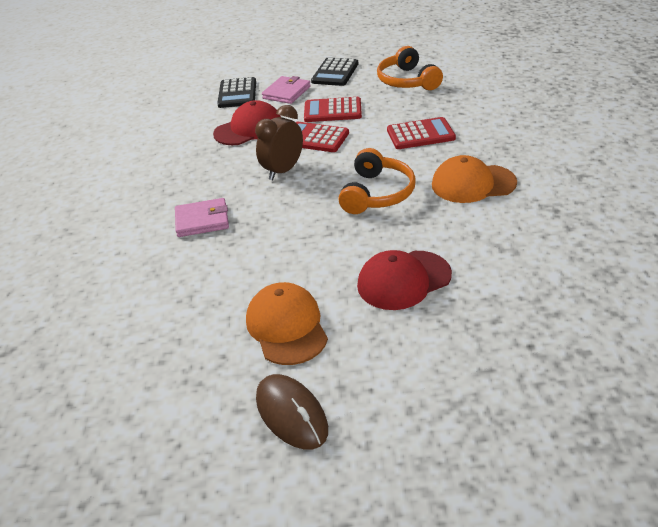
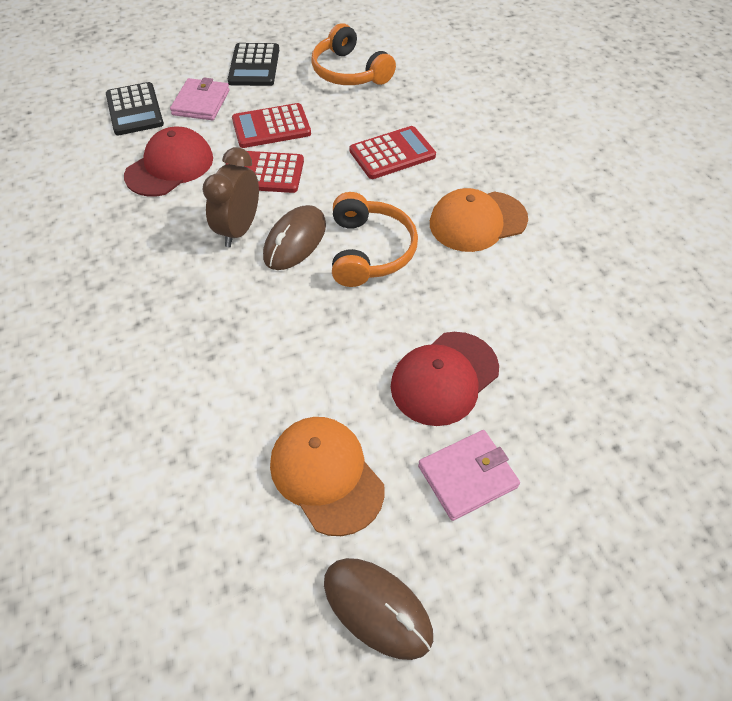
camera: 20 degrees left, 15 degrees up
pink wallet [175,198,229,237] -> pink wallet moved to [418,430,520,521]
none -> brown mouse [263,205,326,270]

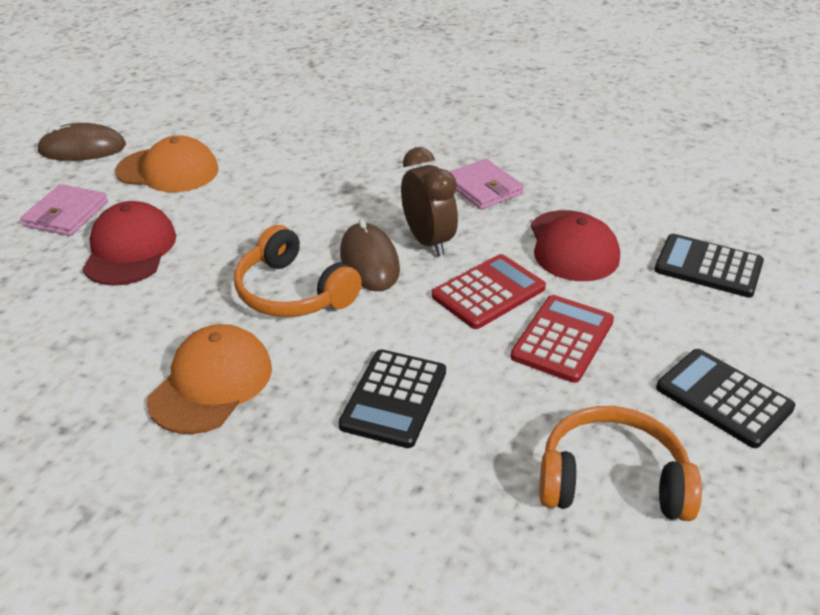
camera: 135 degrees right, 15 degrees down
pink wallet [170,78,230,120] -> pink wallet moved to [449,159,524,210]
red calculator [349,126,436,179] -> black calculator [338,349,446,448]

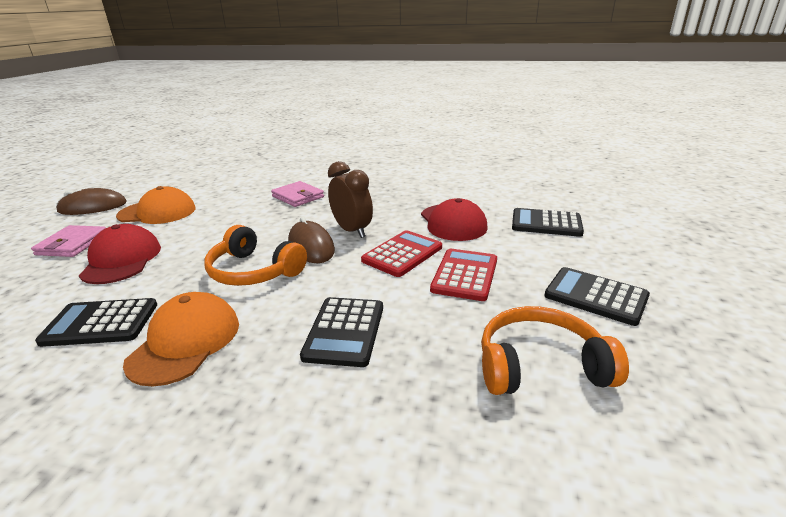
camera: 10 degrees left, 10 degrees down
pink wallet [449,159,524,210] -> pink wallet moved to [271,181,324,207]
none -> black calculator [35,298,157,347]

